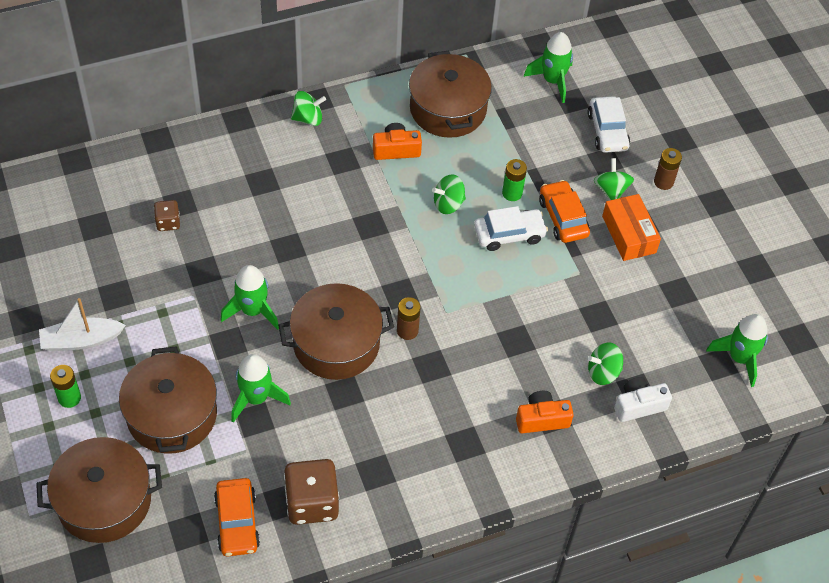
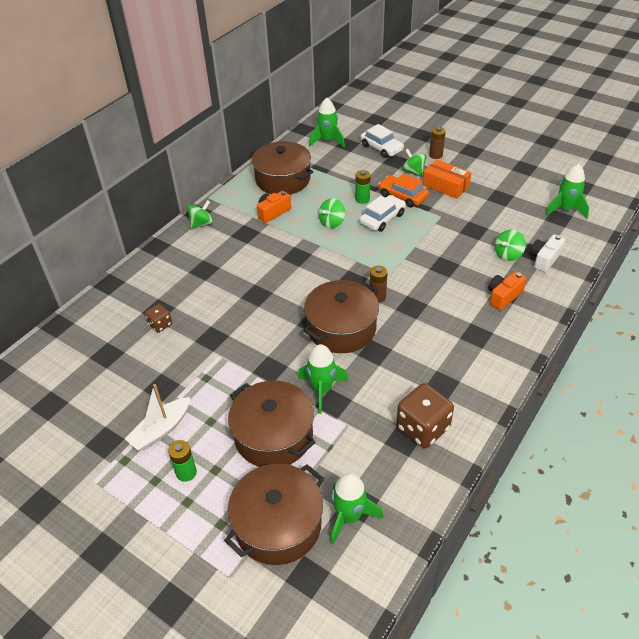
camera: 30 degrees left, 10 degrees down
orange car [214,478,260,557] -> none
green rocket [221,265,279,330] -> green rocket moved to [331,473,383,545]

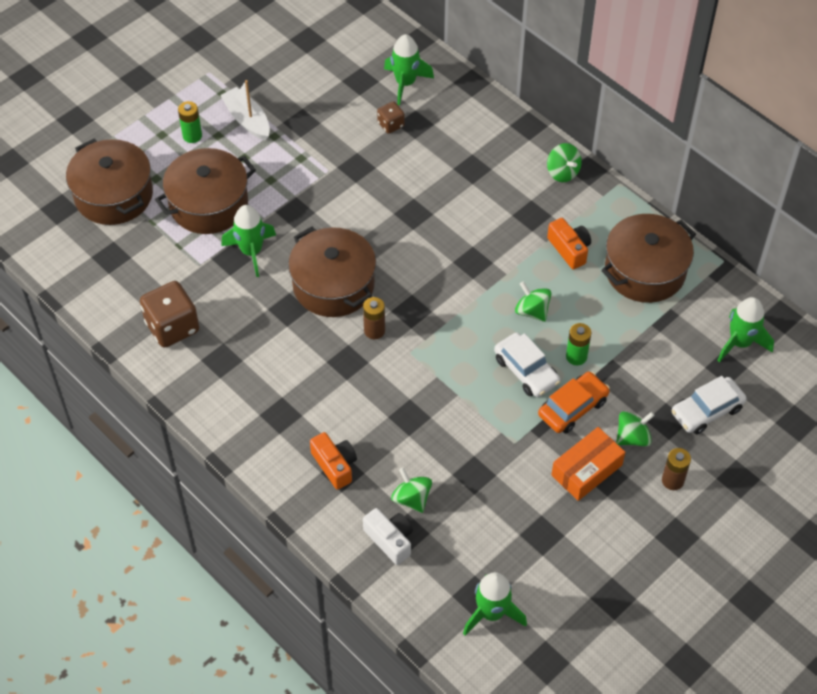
camera: 100 degrees right, 10 degrees up
green rocket [331,473,383,545] -> green rocket moved to [384,34,434,105]

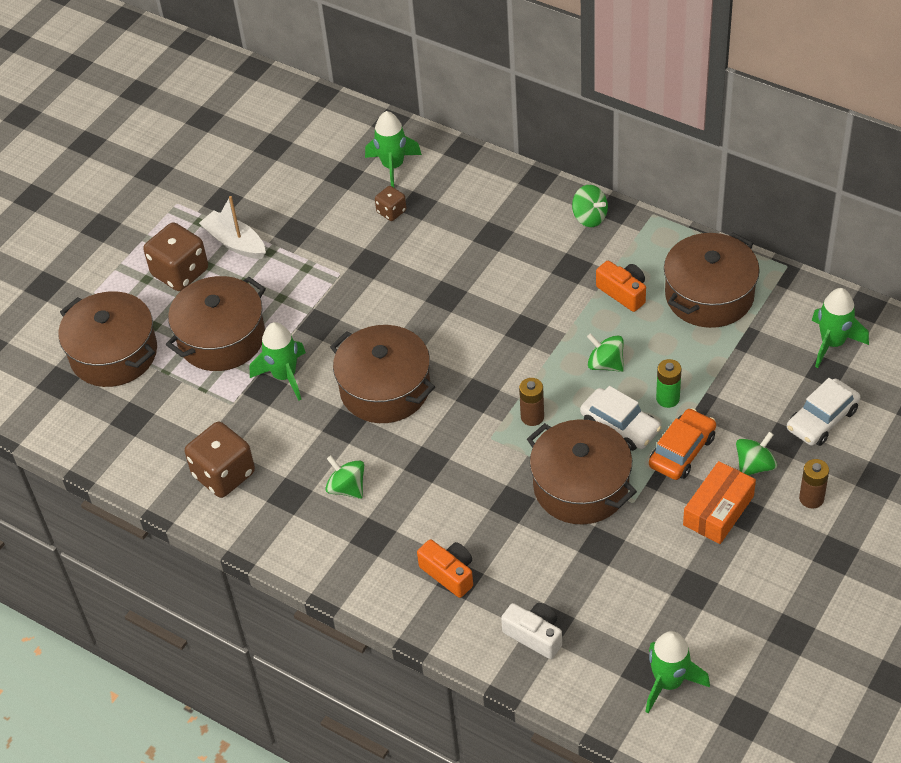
camera: 10 degrees left, 5 degrees down
green battery [178,101,202,143] -> brown dice [143,222,208,291]
brown battery [363,297,385,339] -> brown battery moved to [519,378,544,426]
green spinning top [391,467,432,513] -> green spinning top moved to [325,456,364,499]
none -> brown pot [527,419,637,524]

